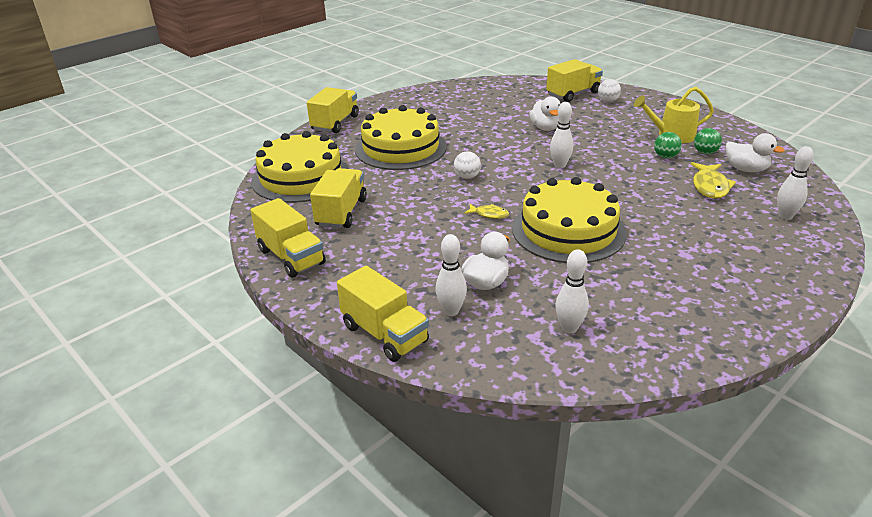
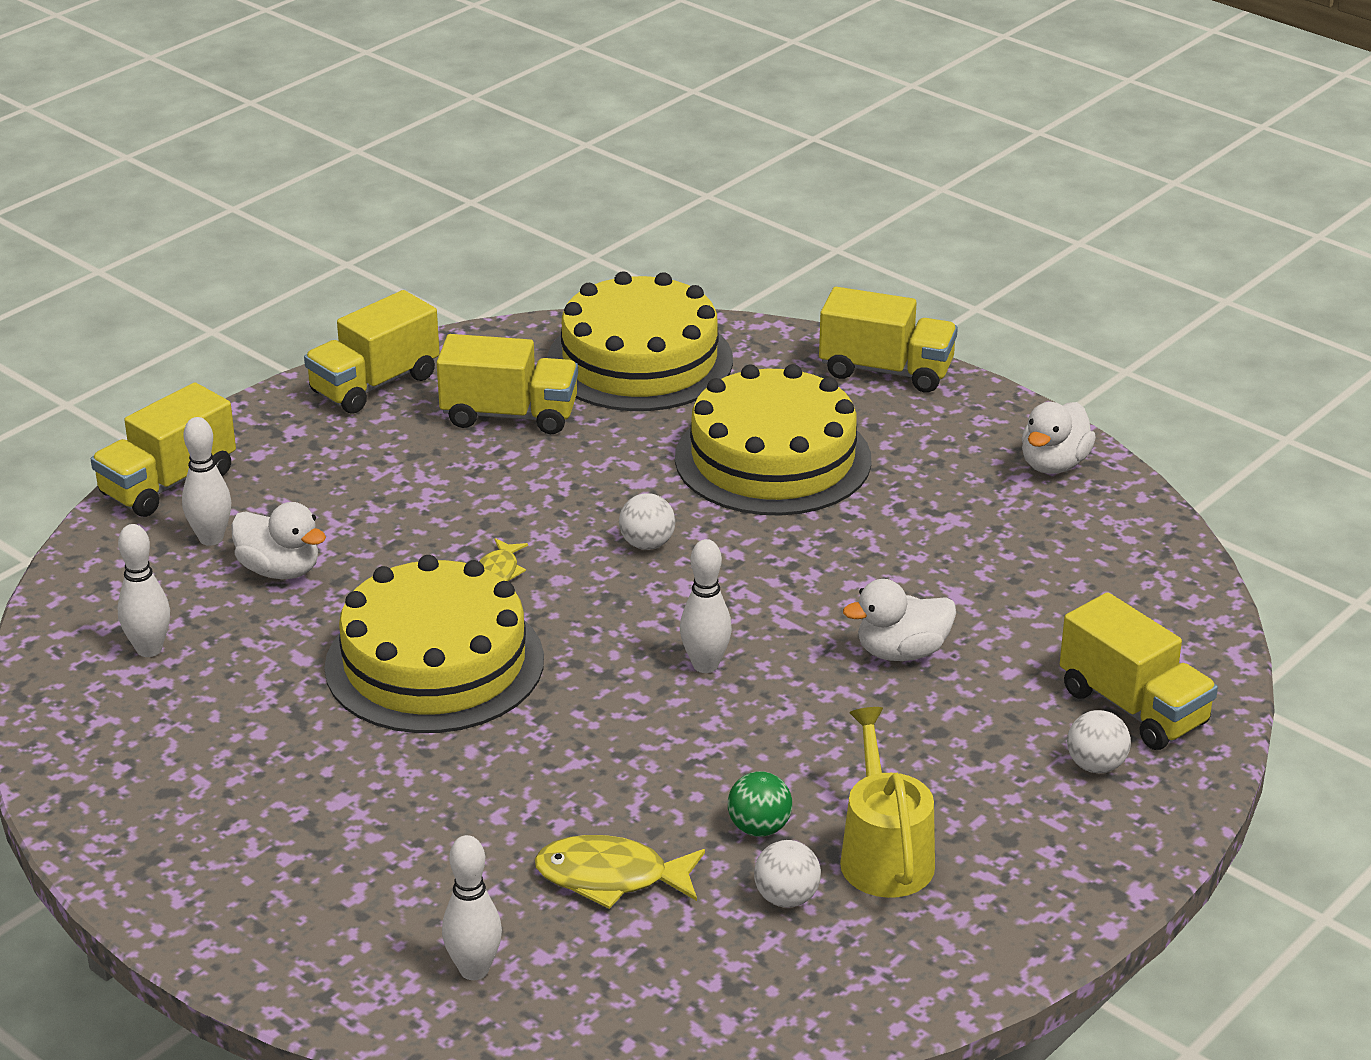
camera: 85 degrees right, 0 degrees up
green ball [694,128,722,155] -> white ball [754,840,821,908]
white duck [726,133,785,172] -> white duck moved to [1022,402,1096,474]

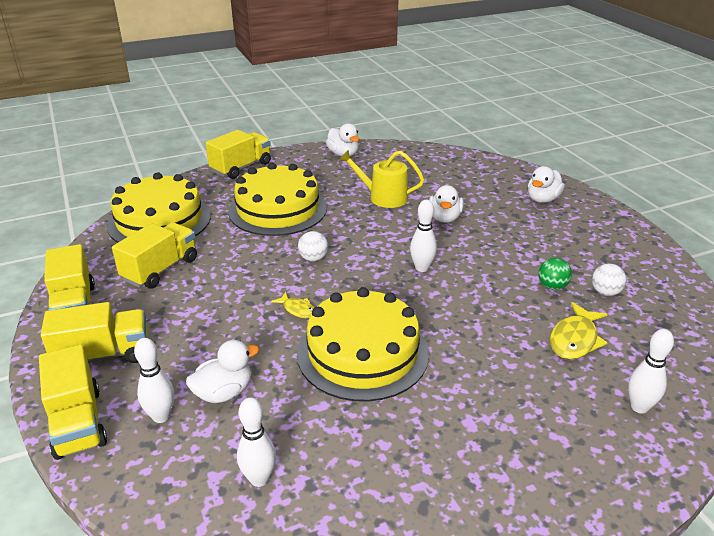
camera: 65 degrees left, 0 degrees up
yellow watering can [840,707,935,898] -> yellow watering can moved to [339,150,424,208]
yellow truck [1060,592,1218,750] -> yellow truck moved to [41,302,148,363]
white ball [1067,710,1131,773] -> white duck [528,166,565,203]

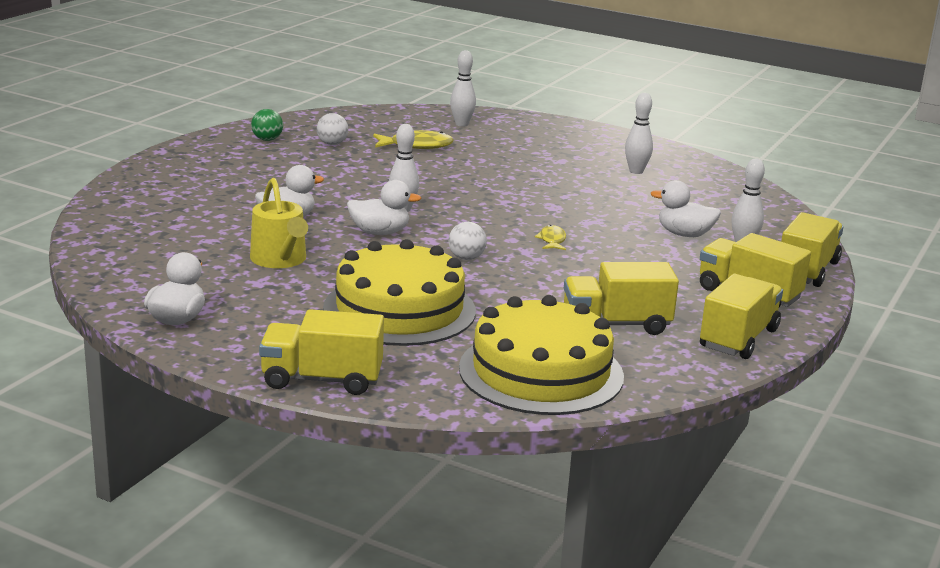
camera: 130 degrees left, 10 degrees down
white bowling pin [237,397,276,487] -> white bowling pin moved to [625,93,653,174]
yellow cake [297,287,429,402] -> none
white duck [528,166,565,203] -> white duck moved to [347,180,421,235]
green ball [539,258,572,290] -> green ball moved to [251,109,283,141]

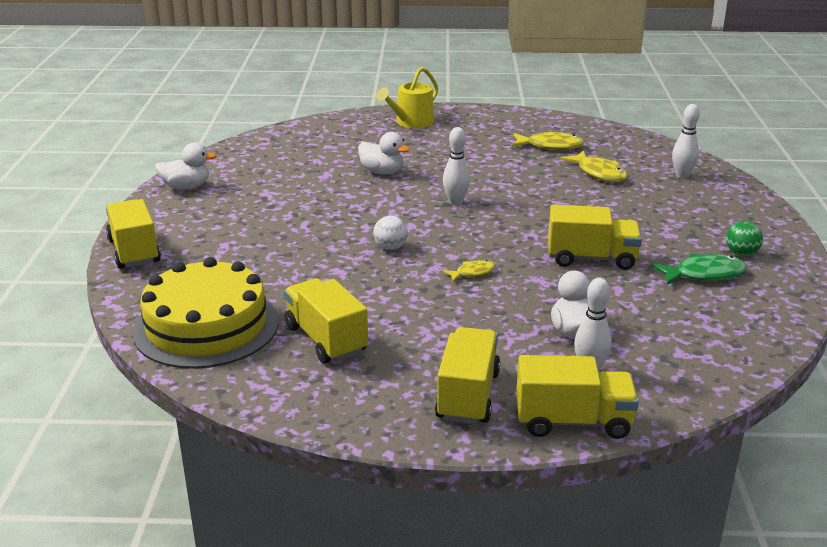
camera: 65 degrees right, 5 degrees up
yellow watering can [250,178,308,268] -> yellow watering can moved to [376,67,438,128]
green ball [251,109,283,141] -> green ball moved to [726,221,763,256]
white ball [317,113,348,145] -> yellow fish [512,131,584,150]
yellow cake [323,239,476,346] -> none
white duck [347,180,421,235] -> none
white bowling pin [625,93,653,174] -> green fish [651,253,747,285]
yellow truck [700,274,783,359] -> yellow truck moved to [548,205,642,270]

